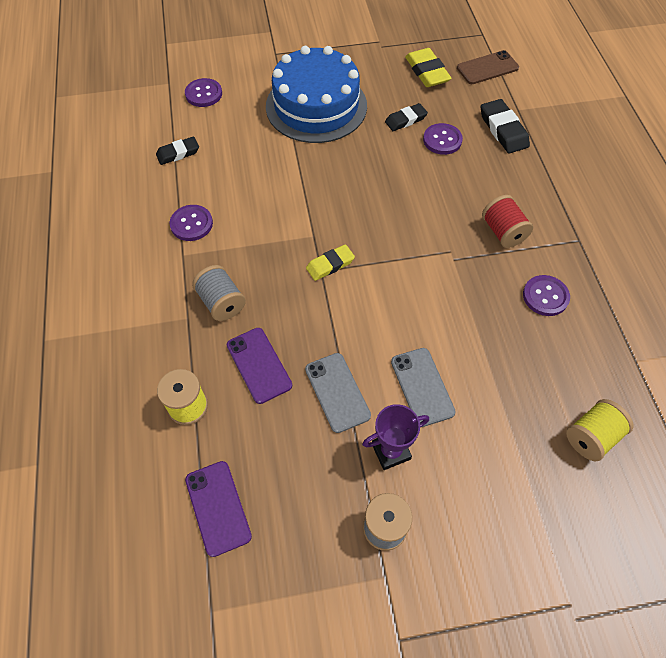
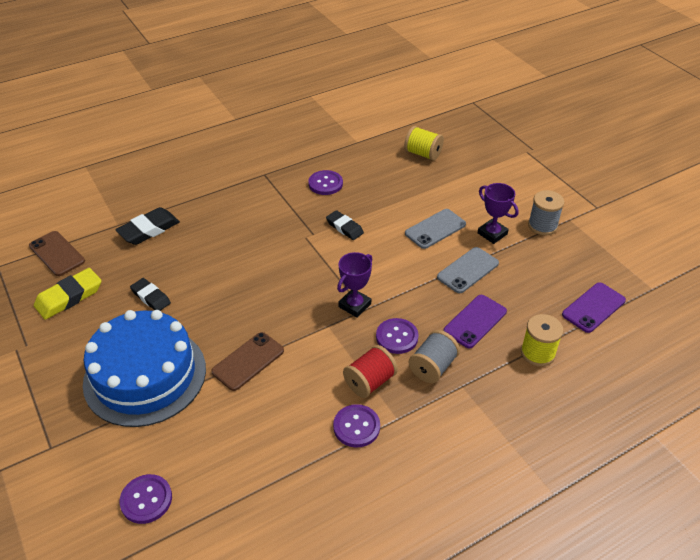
camera: 110 degrees left, 15 degrees down
black eraser [156,136,199,165] -> black eraser moved to [326,210,364,240]
yellow eraser [306,244,355,281] -> purple trophy [337,252,372,317]
purple button [423,123,463,155] -> purple button moved to [376,318,419,354]
red spool [482,195,533,248] -> red spool moved to [343,345,398,398]
none -> brown phone [211,332,284,391]

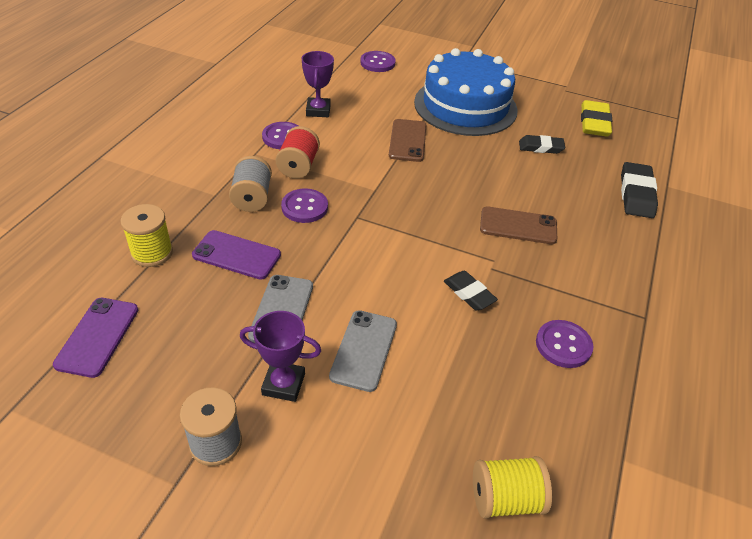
camera: 140 degrees right, 0 degrees up
brown phone [29,231,85,276] -> brown phone moved to [480,206,557,244]
black eraser [326,210,364,240] -> black eraser turned 45 degrees clockwise [444,271,498,310]
purple trophy [337,252,372,317] -> purple trophy moved to [302,51,334,117]
purple phone [444,295,507,348] -> purple phone turned 75 degrees counterclockwise [192,230,281,280]

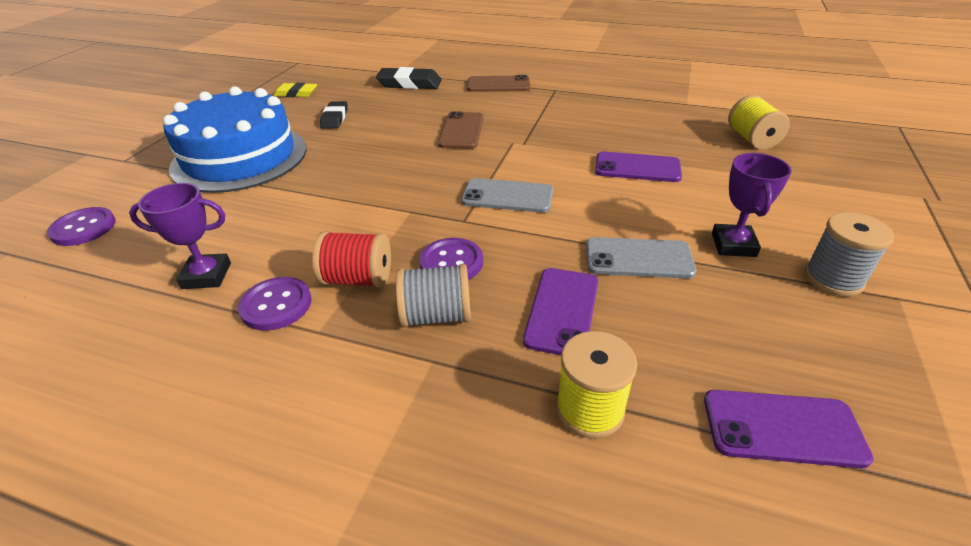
camera: 90 degrees left, 5 degrees down
grey phone [329,310,397,392] -> grey phone moved to [461,178,553,213]
brown phone [389,119,426,162] -> brown phone moved to [467,75,530,92]
black eraser [444,271,498,310] -> none
purple button [536,320,593,368] -> none
yellow eraser [581,100,612,137] -> yellow eraser [274,82,317,97], size x0.66
none -> purple phone [595,152,682,182]

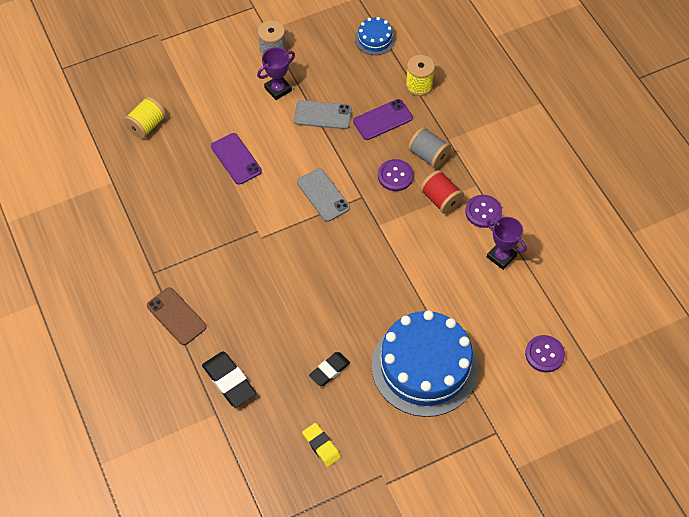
camera: 135 degrees left, 20 degrees up
brown phone [438,111,484,149] -> none
grey phone [586,237,697,279] -> grey phone turned 45 degrees counterclockwise [294,100,352,129]
purple phone [704,390,874,468] -> blue cake [355,17,395,55]

